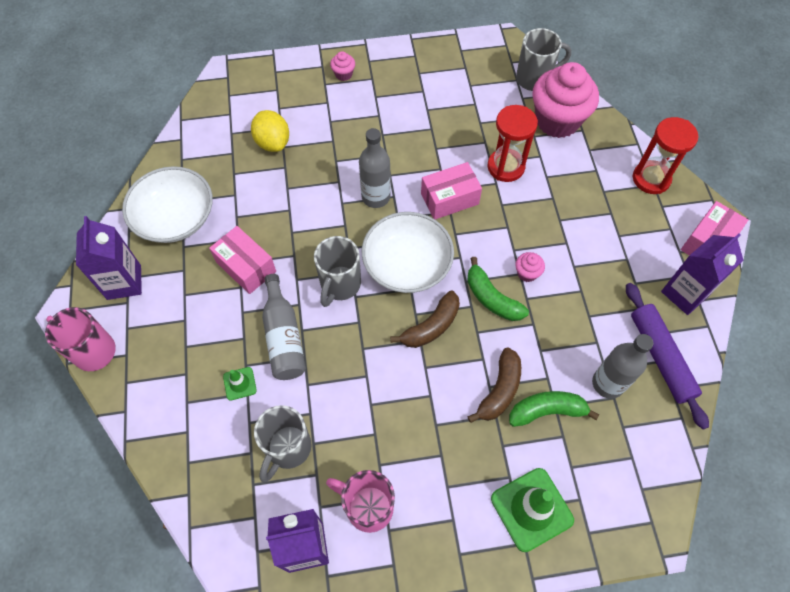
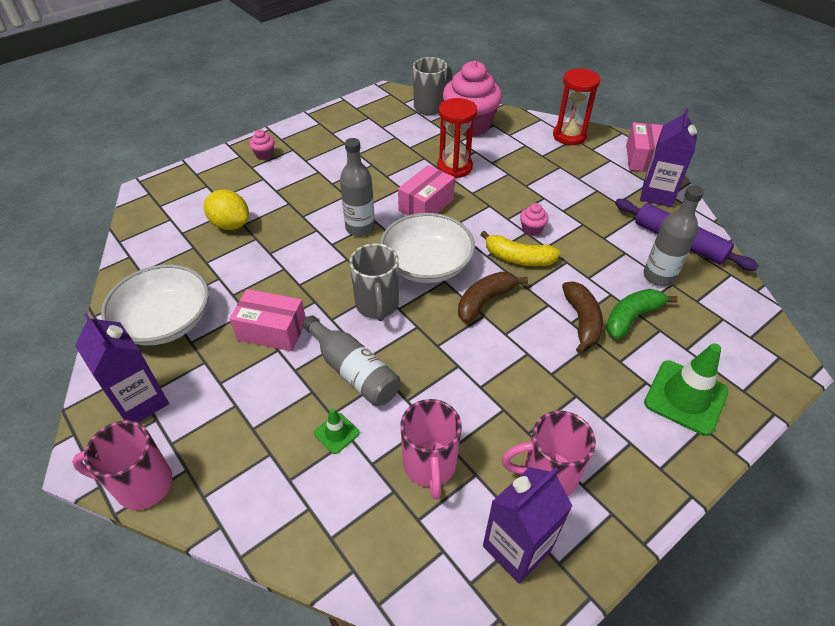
camera: 30 degrees left, 15 degrees down
grey mug [254,405,312,482] -> pink mug [400,399,462,500]
brown banana [390,291,460,348] -> brown banana turned 150 degrees counterclockwise [458,272,528,323]
green banana [467,257,529,321] -> yellow banana [480,231,561,266]

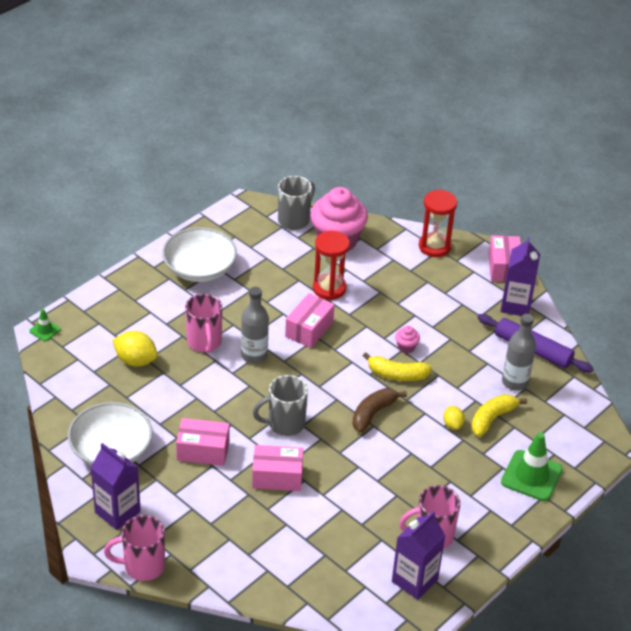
camera: 10 degrees left, 5 degrees down
pink cupcake [249,129,275,160] -> none
grey bottle [303,315,400,406] -> pink box [252,445,304,491]
green traffic cone [314,408,360,454] -> green traffic cone moved to [29,309,61,341]
grey mug [350,243,399,321] -> grey mug turned 90 degrees clockwise [253,375,308,436]
white bowl [380,213,475,283] -> white bowl moved to [162,227,237,282]
pink mug [400,399,462,500] -> pink mug moved to [185,294,222,353]
brown banana [562,281,603,354] -> yellow lemon [443,406,465,430]
green banana [606,289,678,339] -> yellow banana [471,394,527,437]

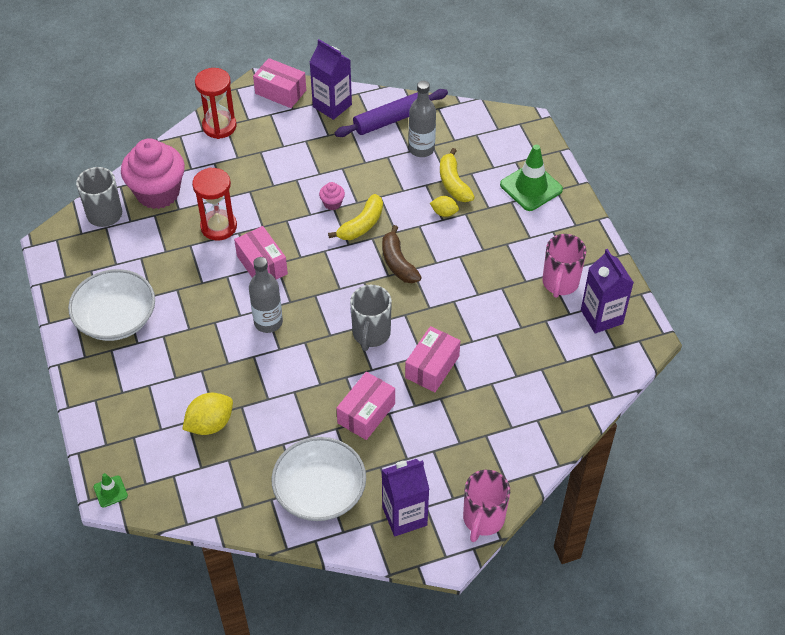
camera: 60 degrees left, 10 degrees up
pink mug [185,294,222,353] -> none

